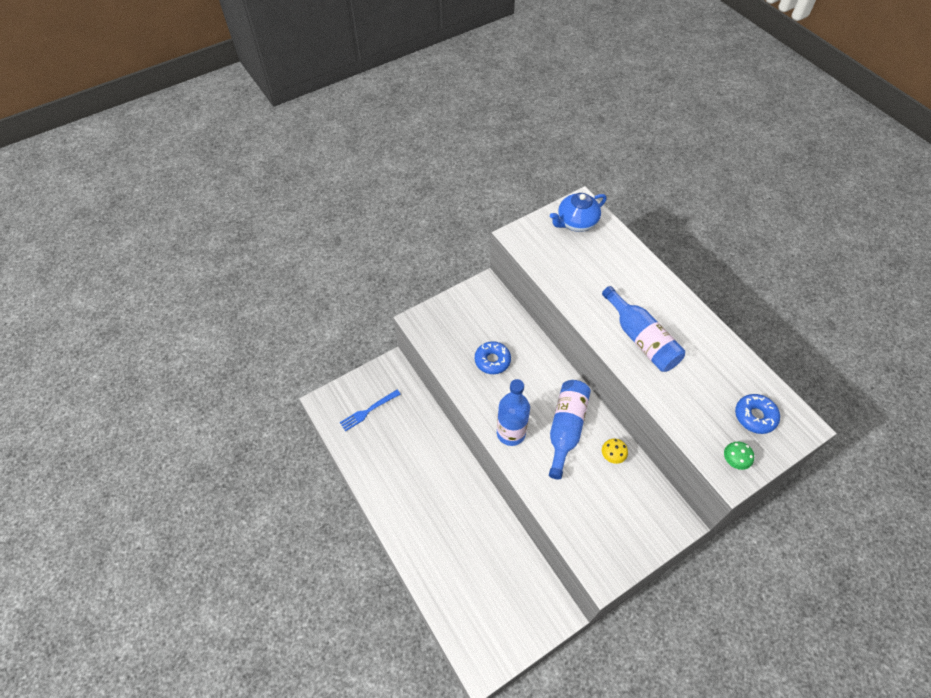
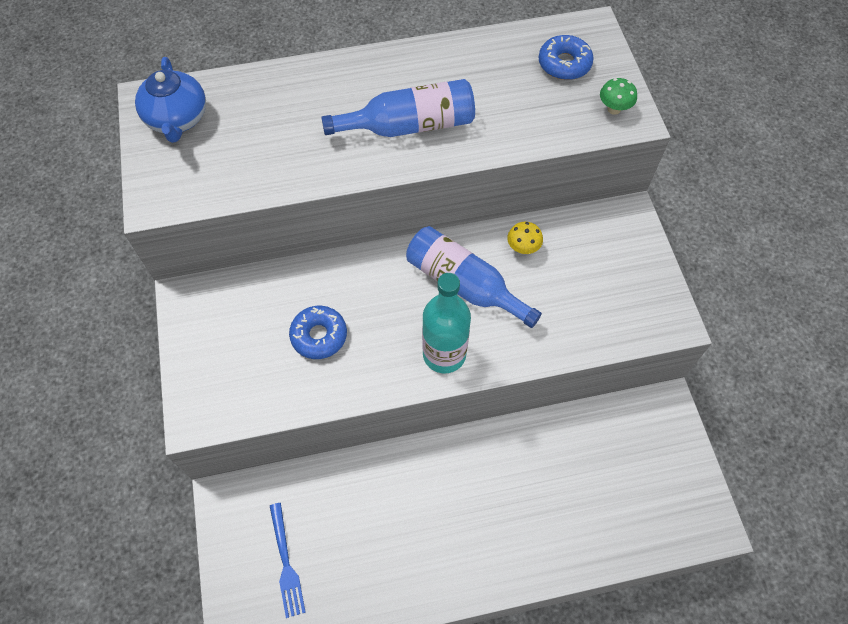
camera: 70 degrees left, 5 degrees up
blue bottle [497,379,530,446] -> turquoise bottle [422,273,471,373]

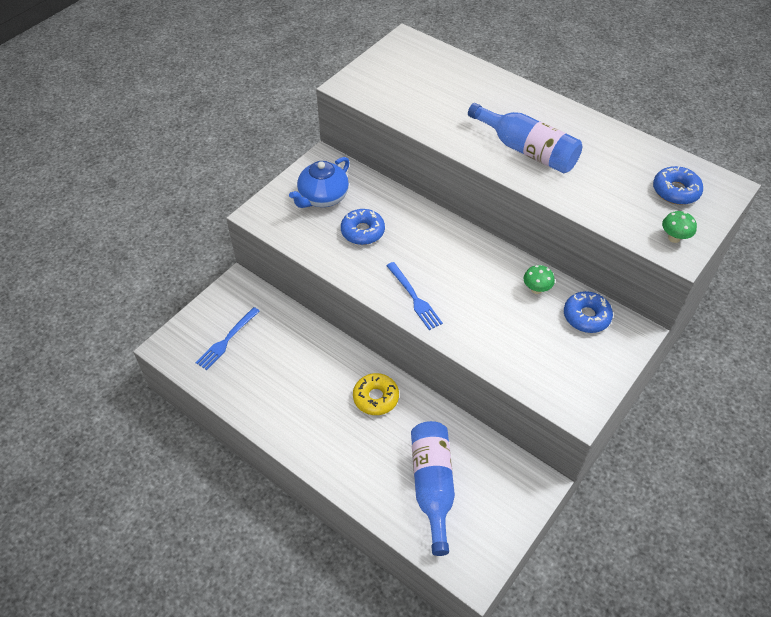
camera: 50 degrees right, 10 degrees down
blue teapot [135,57,206,143] -> blue teapot moved to [289,157,350,208]
blue bottle [406,226,542,328] -> blue bottle moved to [411,421,455,556]
turquoise bottle [422,273,471,373] -> blue fork [386,262,443,330]
yellow mushroom [507,222,543,254] -> green mushroom [524,265,555,294]
none -> yellow donut [353,373,399,415]
none -> blue donut [564,291,613,333]

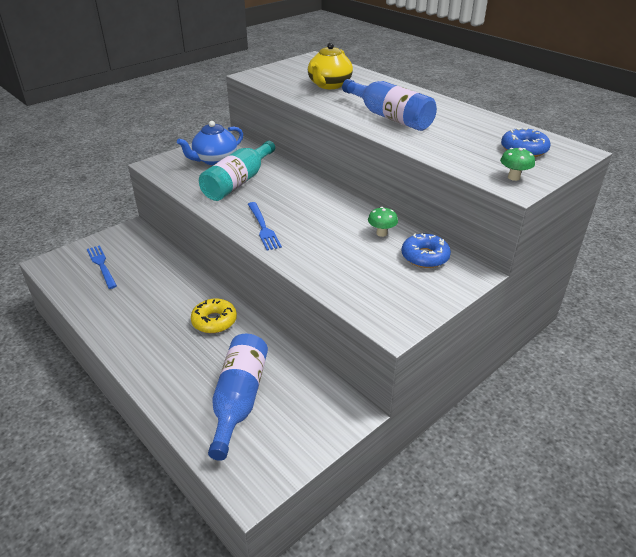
camera: 10 degrees right, 15 degrees down
blue fork [195,307,260,370] -> blue fork turned 105 degrees clockwise [87,245,117,289]
blue donut [341,209,385,245] -> turquoise bottle [199,141,275,201]
none -> yellow teapot [308,43,353,89]

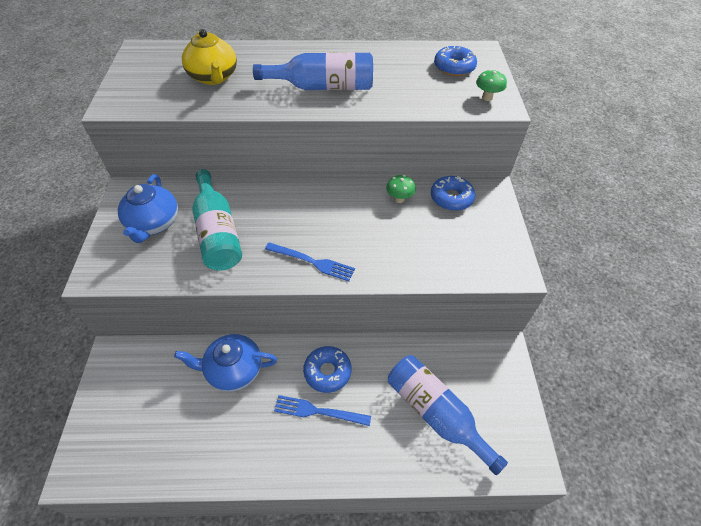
camera: 50 degrees left, 15 degrees up
blue fork [87,245,117,289] -> blue fork moved to [274,395,371,426]
yellow donut [191,298,237,333] -> blue donut [303,346,351,393]
none -> blue teapot [174,334,277,392]

